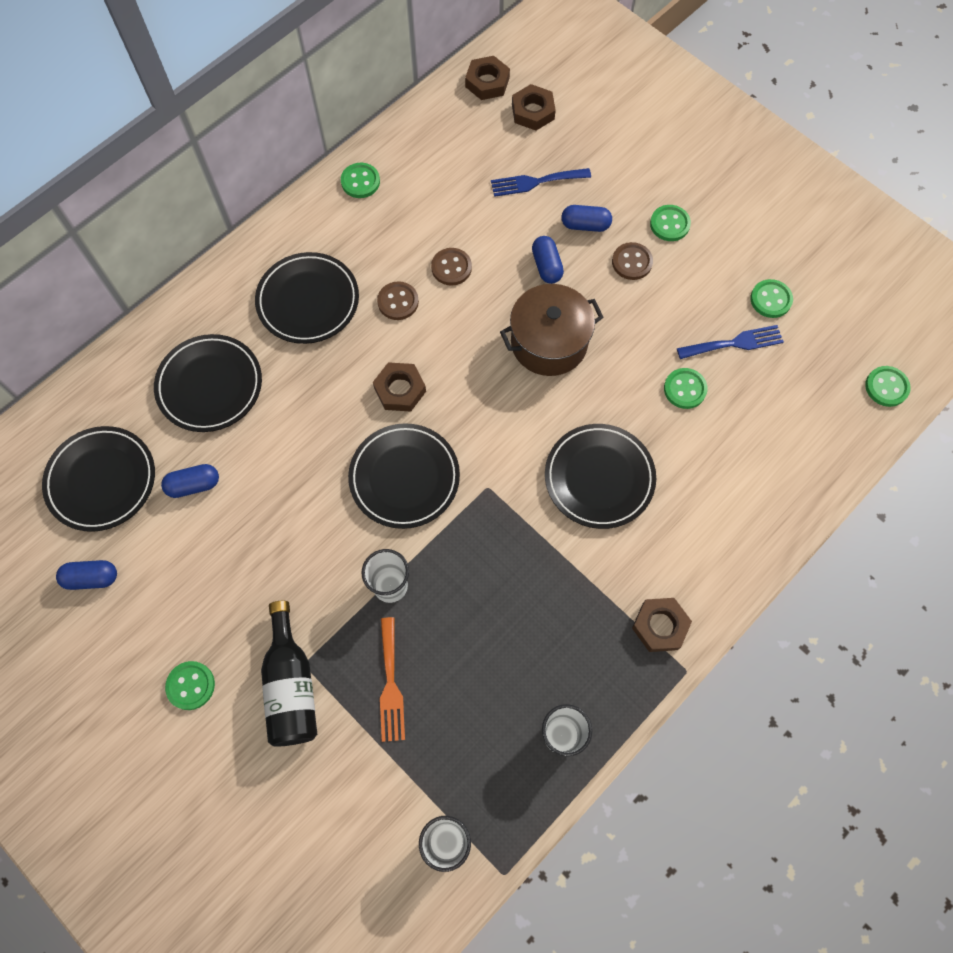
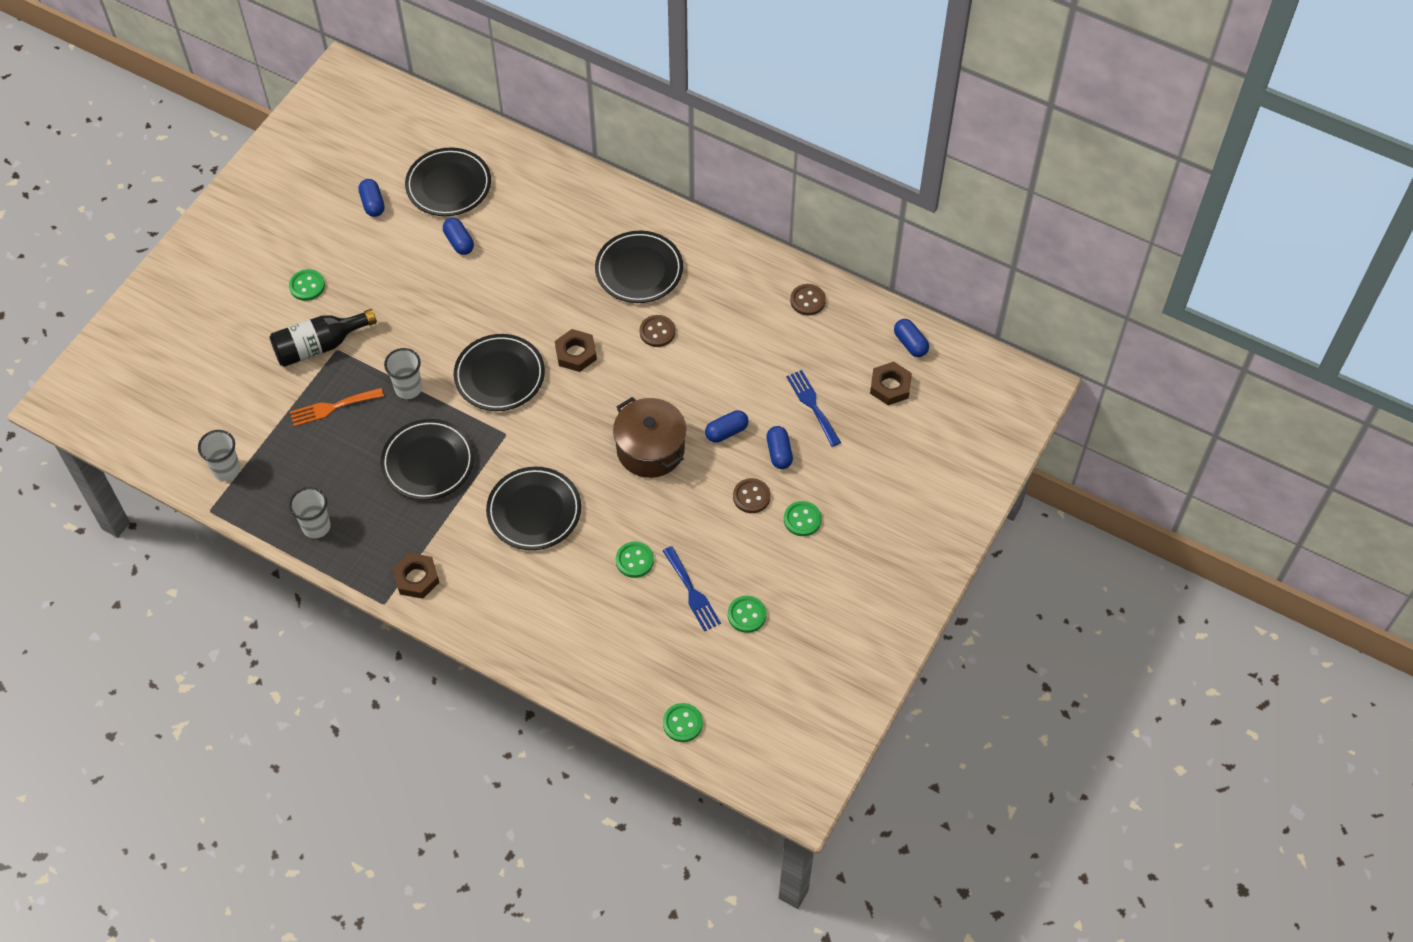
camera: 75 degrees right, 10 degrees down
black plate [154,334,262,432] -> black plate moved to [380,419,474,500]
green button [341,163,380,198] -> none
brown button [431,248,472,286] -> brown button moved to [790,284,826,315]
brown nut [465,56,510,100] -> blue capsule [894,319,929,357]

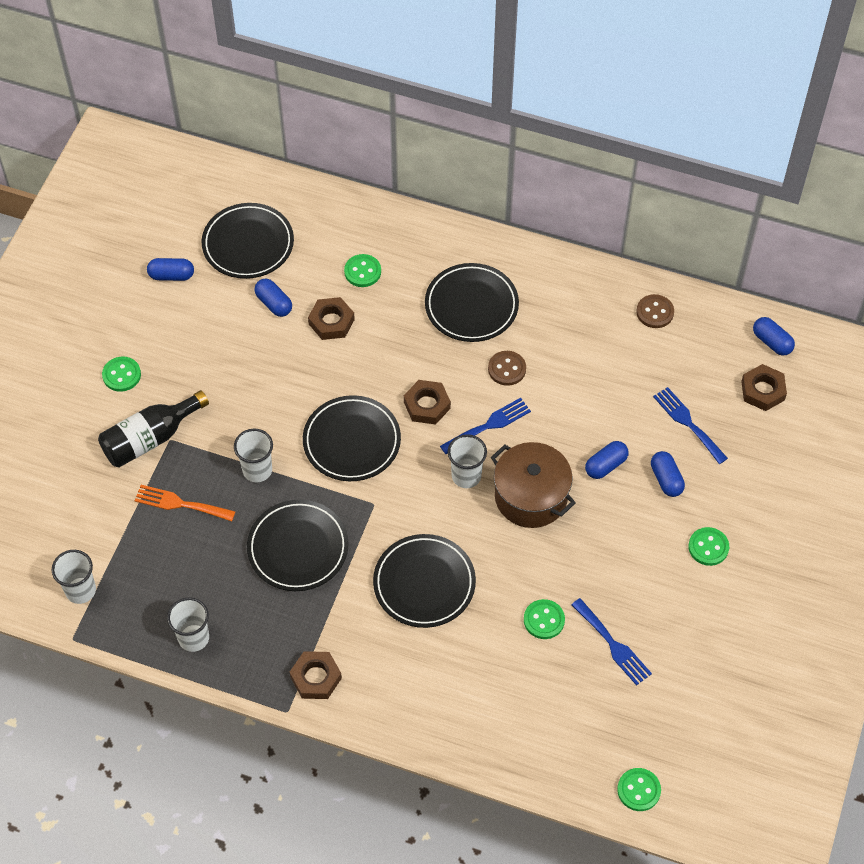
camera: 10 degrees left, 0 degrees up
orange fork [290,388,384,427] -> orange fork turned 45 degrees clockwise [134,485,236,521]
blue capsule [358,179,385,217] -> blue capsule turned 60 degrees counterclockwise [147,258,194,281]
green button [728,596,766,633] -> green button moved to [344,254,381,287]
brown button [733,478,770,513] -> none
none -> brown nut [308,297,355,340]
none -> blue fork [440,398,531,454]
none -> white cup [448,434,487,488]

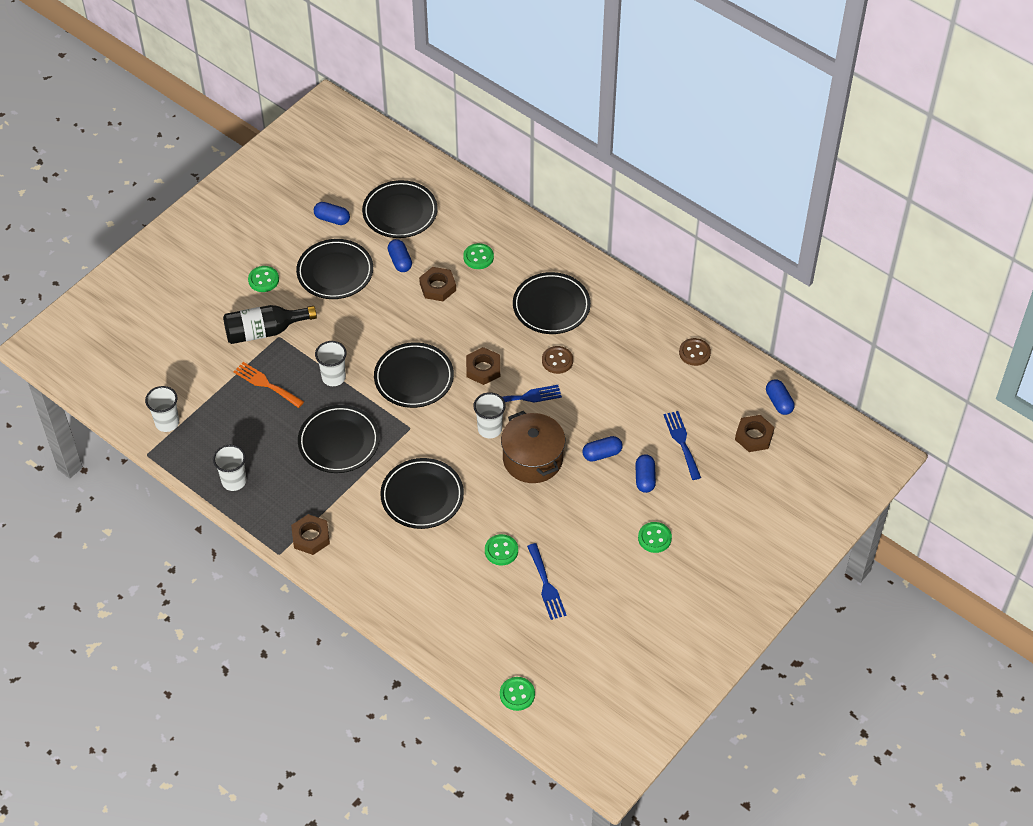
camera: 20 degrees right, 5 degrees down
none -> black plate [296,239,373,299]

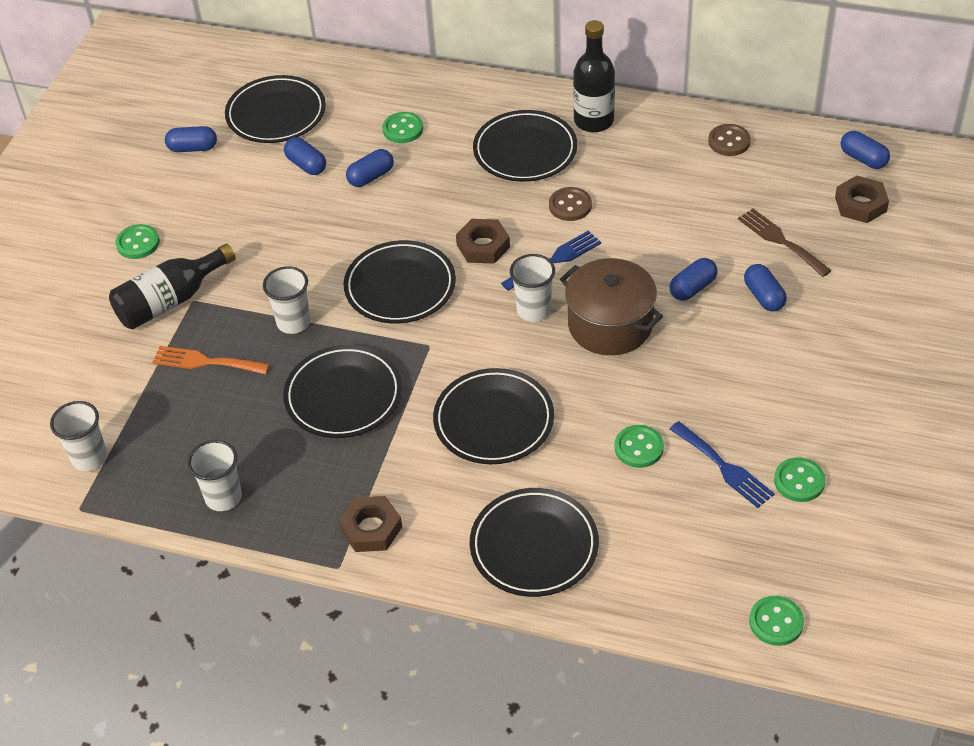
camera: 20 degrees left, 5 degrees down
black plate [296,239,373,299] -> black plate moved to [470,488,599,597]
brown nut [419,267,456,301] -> blue capsule [346,149,394,187]
green button [638,522,672,553] -> green button moved to [774,457,825,502]
blue fork [664,411,701,480] -> brown fork [738,209,832,277]
none -> black bottle [573,20,615,132]

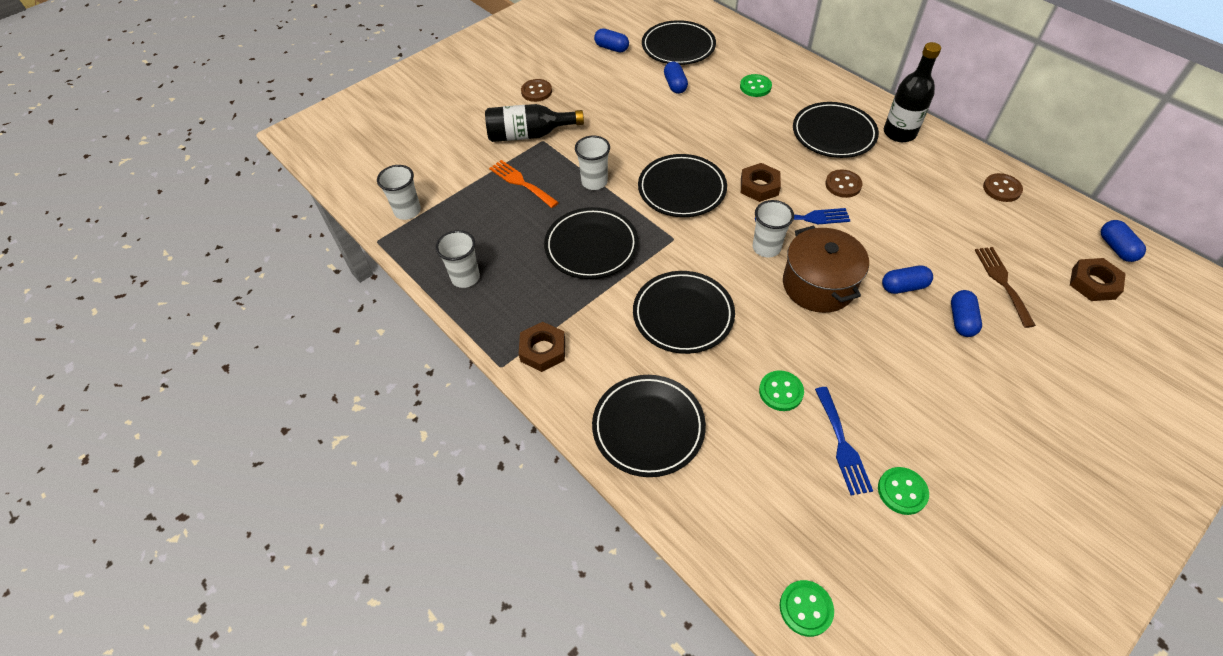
camera: 30 degrees right, 5 degrees up
green button [115,224,160,259] -> brown button [521,79,552,102]
blue capsule [346,149,394,187] -> none

